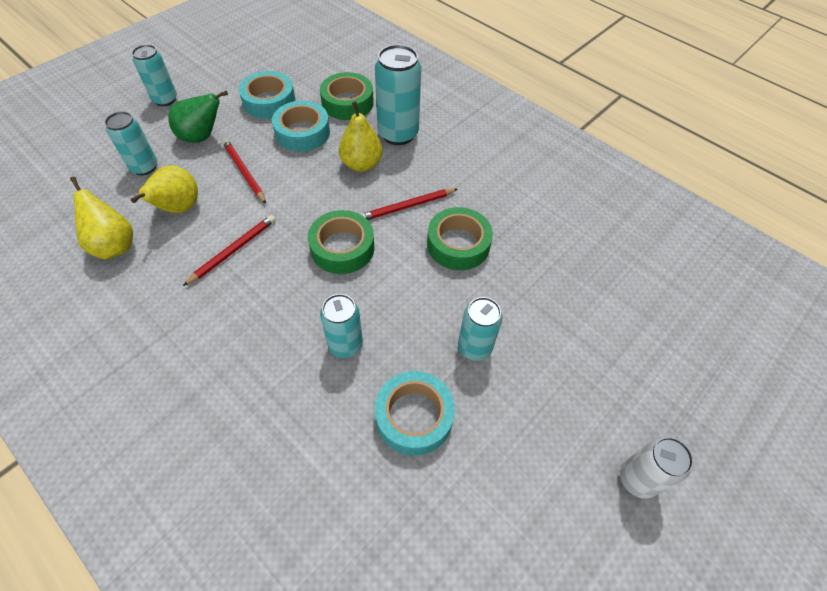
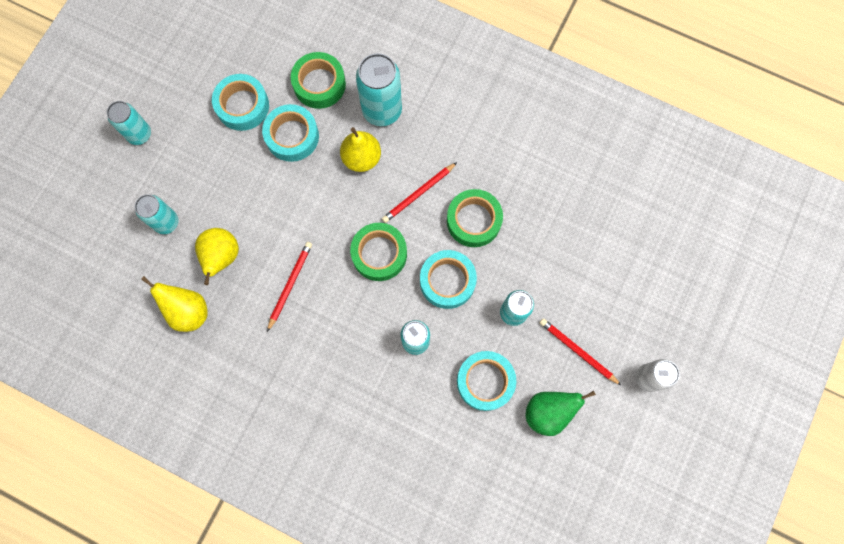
camera: 15 degrees left, 20 degrees up
green pear [168,91,228,143] -> green pear moved to [526,391,596,436]
red pencil [222,139,266,204] -> red pencil moved to [540,318,622,386]
none -> turquoise tape [420,250,477,309]

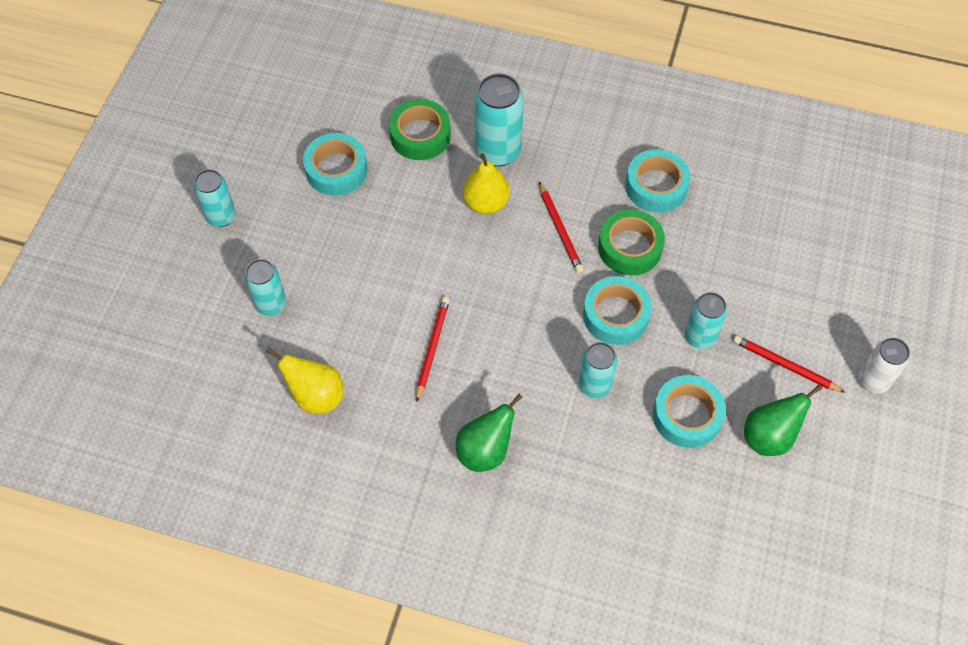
camera: 10 degrees left, 15 degrees down
yellow pear [195,228,239,285] -> none
turquoise tape [262,104,319,162] -> turquoise tape moved to [625,149,691,213]
green tape [350,223,407,281] -> none
red pencil [382,162,457,223] -> red pencil turned 60 degrees counterclockwise [539,182,584,273]
none -> green pear [456,394,523,472]

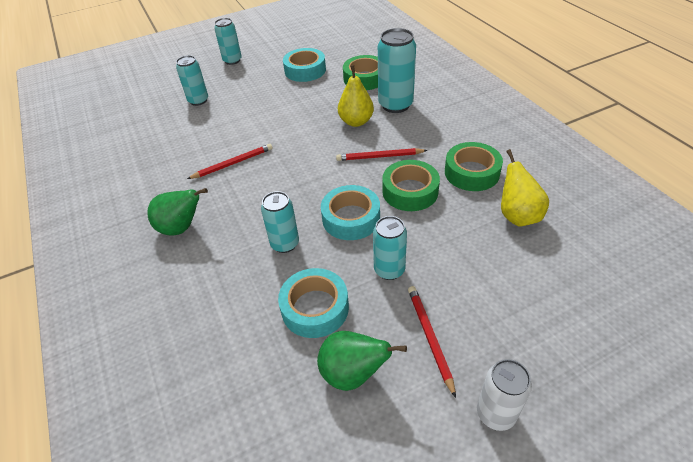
camera: 50 degrees right, 15 degrees down
yellow pear [266,347,344,414] -> yellow pear moved to [501,149,549,227]
red pencil [539,182,584,273] -> red pencil turned 60 degrees clockwise [336,148,428,161]
turquoise tape [625,149,691,213] -> green tape [445,142,503,191]

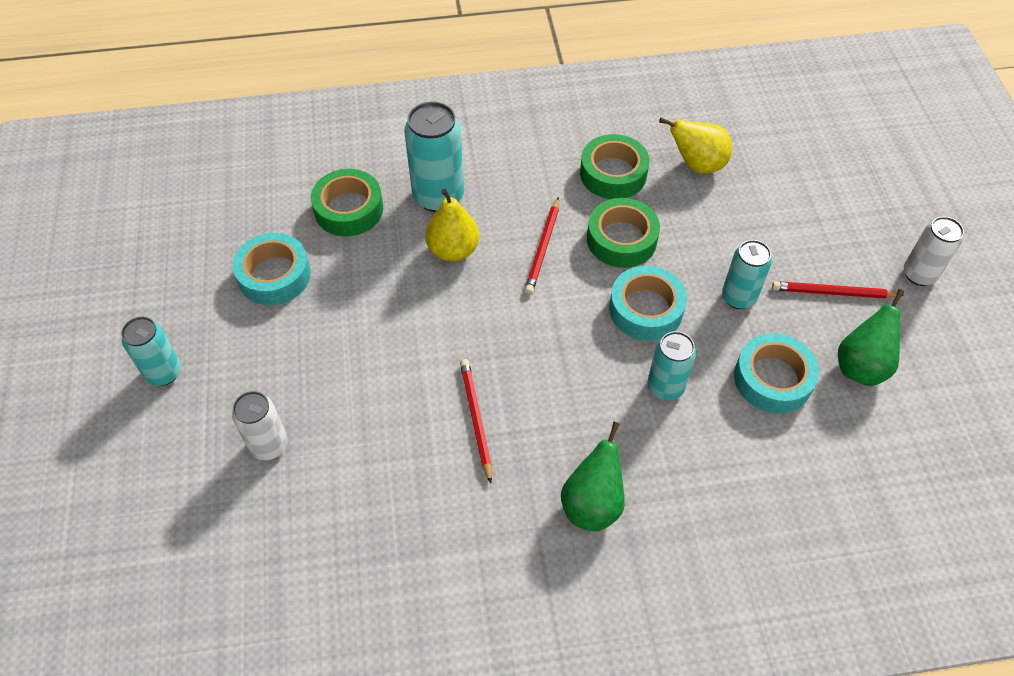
camera: 75 degrees left, 10 degrees up
turquoise can [176,55,208,106] -> white can [232,391,288,460]

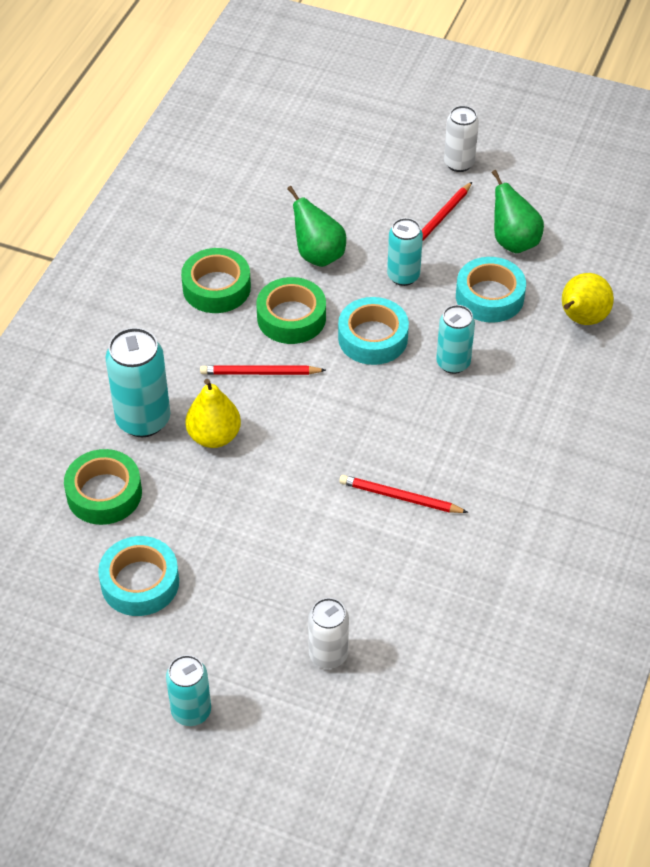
camera: 60 degrees left, 5 degrees down
red pencil [525,197,559,294] -> red pencil turned 135 degrees clockwise [200,365,326,375]
green pear [561,422,624,531] -> green pear moved to [287,186,346,267]
yellow pear [659,118,732,174] -> yellow pear moved to [562,273,614,325]

